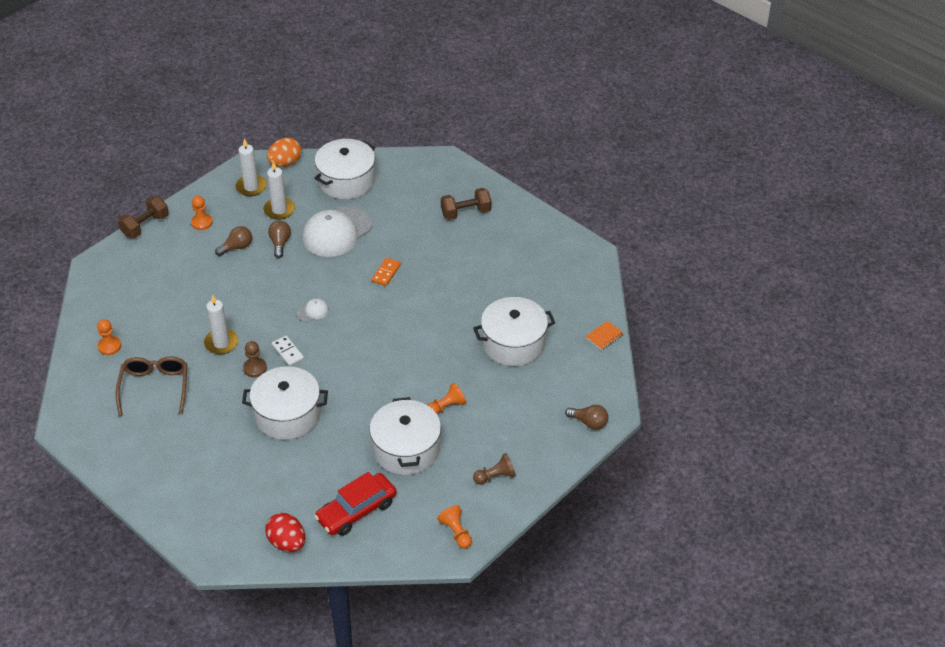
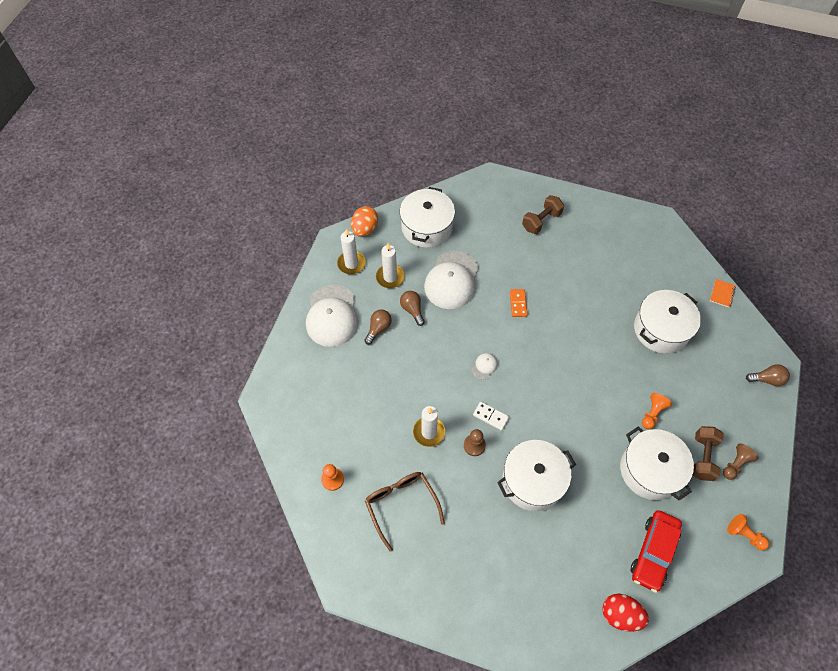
camera: 25 degrees left, 15 degrees up
brown dumbbell [118,196,169,238] -> brown dumbbell moved to [693,426,724,481]
orange pawn [191,196,213,230] -> white cap [306,284,358,347]

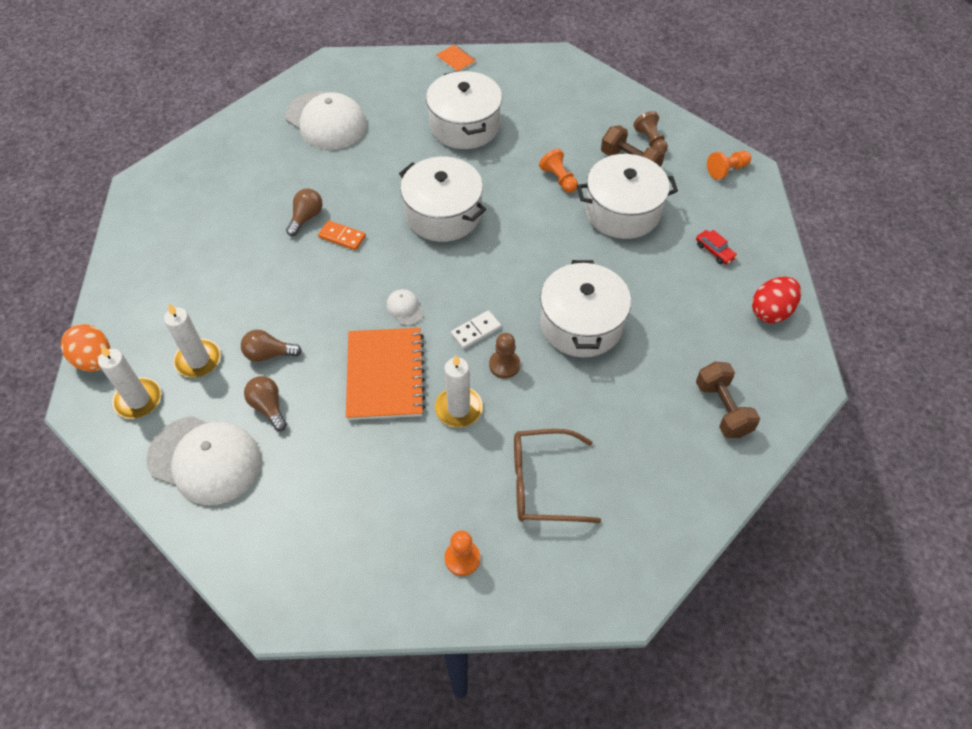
camera: 65 degrees left, 5 degrees down
white pot [400,187,455,248] -> white pot moved to [399,157,486,242]
white cap [424,251,479,309] -> white cap moved to [285,91,367,150]
brown dumbbell [522,195,564,234] -> brown dumbbell moved to [696,362,760,438]
red car [631,510,682,593] -> red car [696,230,737,265], size x0.46
brown light bulb [746,364,790,386] -> brown light bulb moved to [286,188,323,236]
none -> orange notebook [346,328,426,420]

